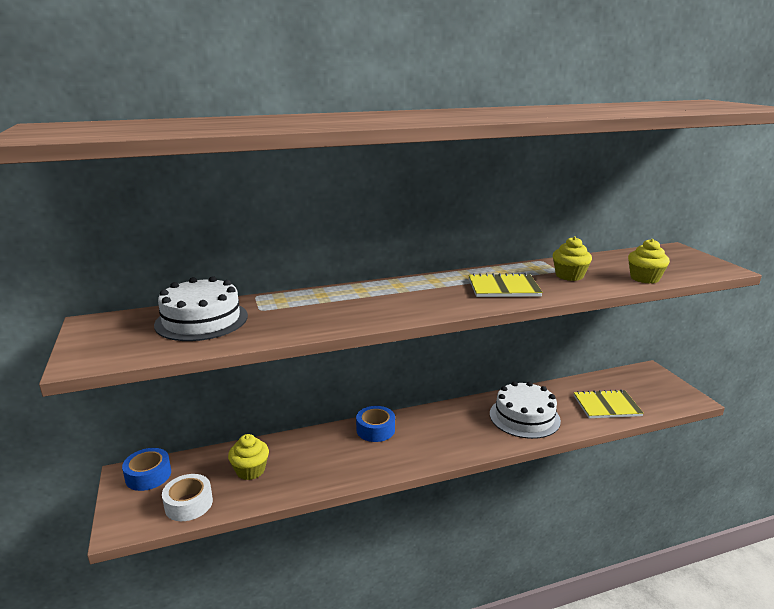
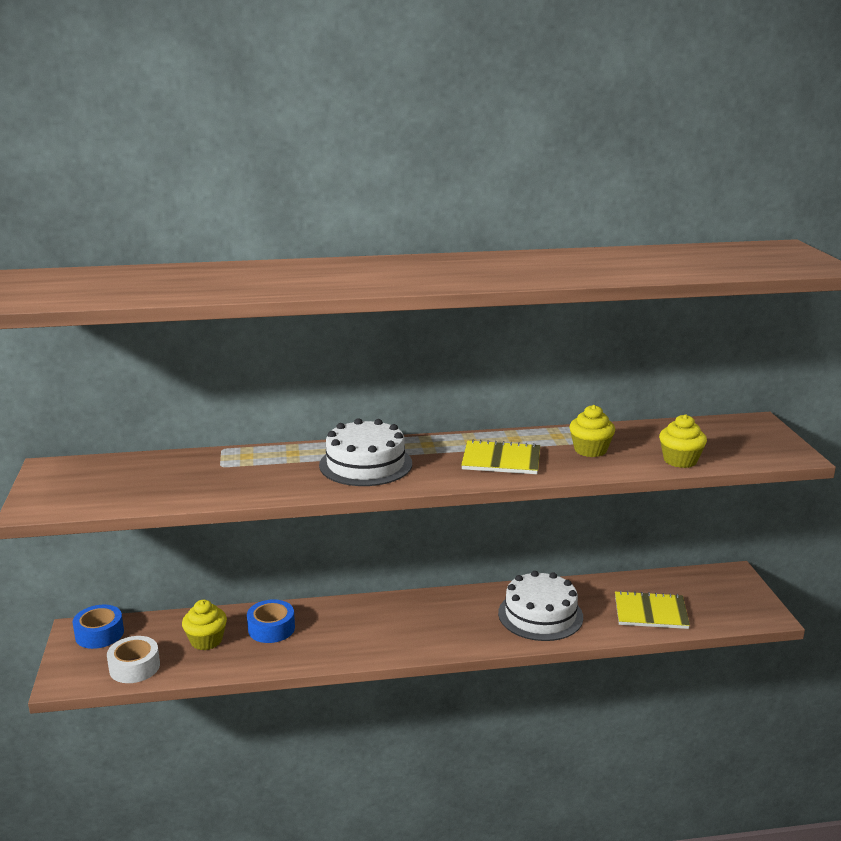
camera: 10 degrees right, 0 degrees up
white cake [154,276,248,341] -> white cake moved to [319,418,412,486]
blue tape [356,406,395,442] -> blue tape moved to [247,599,295,643]

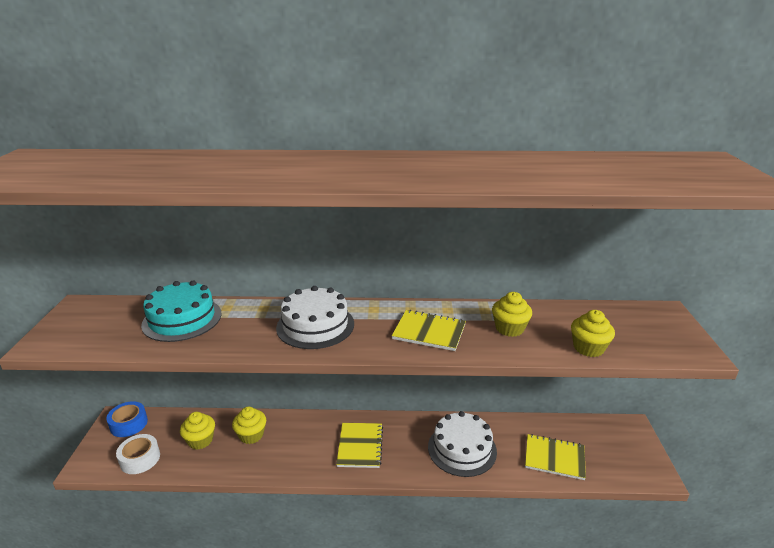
camera: 10 degrees right, 5 degrees up
blue tape [247,599,295,643] -> yellow cupcake [232,406,266,444]
none -> turquoise cake [141,281,221,342]
none -> yellow notebook [336,423,383,468]

